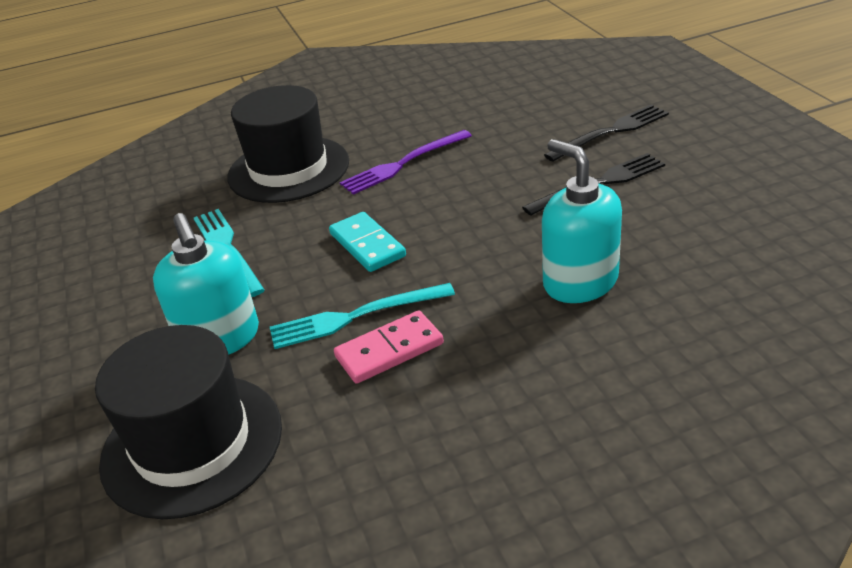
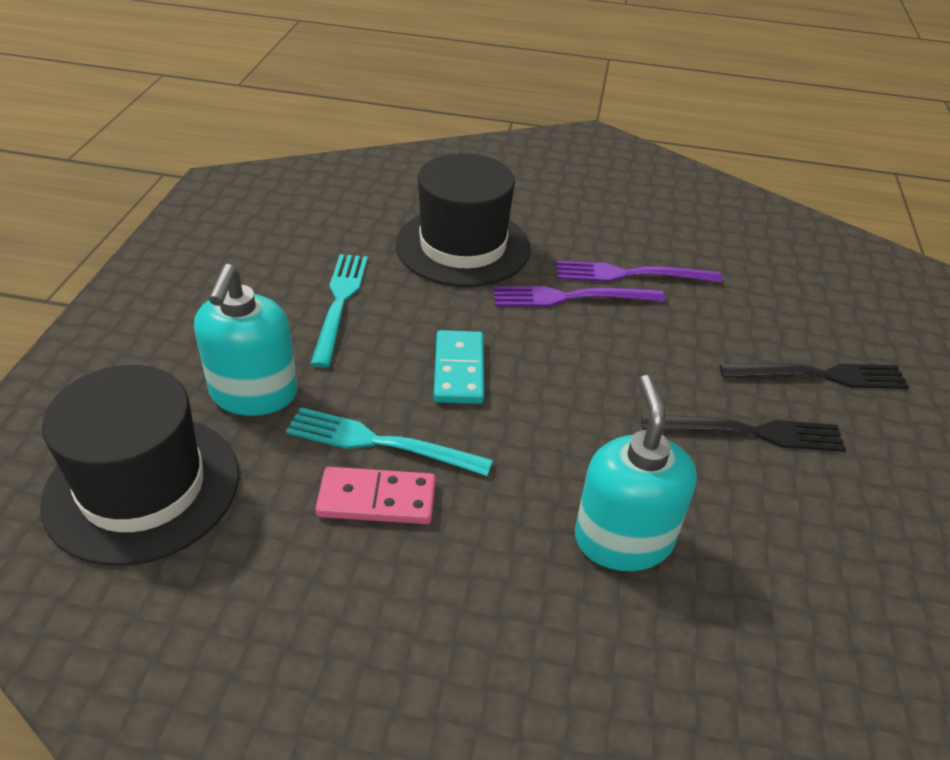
camera: 25 degrees right, 5 degrees up
none -> purple fork [556,260,722,283]

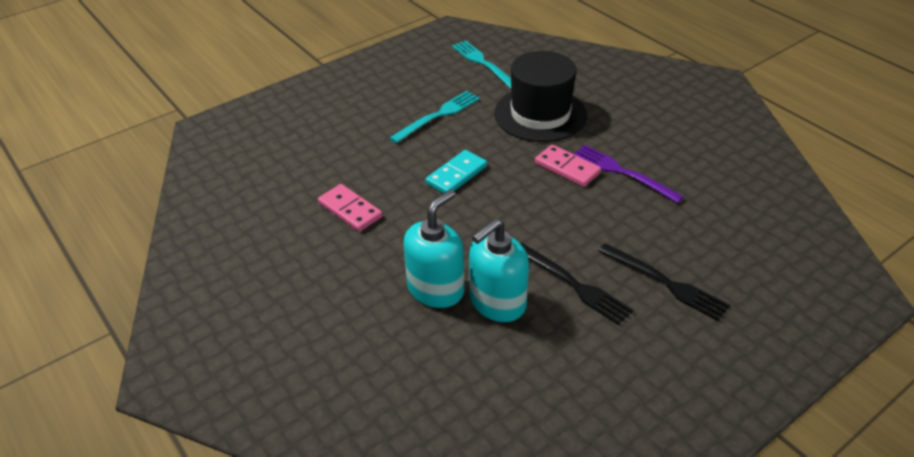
camera: 45 degrees right, 0 degrees up
black hat [40,365,239,566] -> none
turquoise soap dispenser [194,264,298,416] -> turquoise soap dispenser moved to [469,219,529,322]
turquoise fork [286,407,493,476] -> turquoise fork moved to [452,41,511,89]
purple fork [493,286,665,307] -> pink domino [535,145,601,187]

